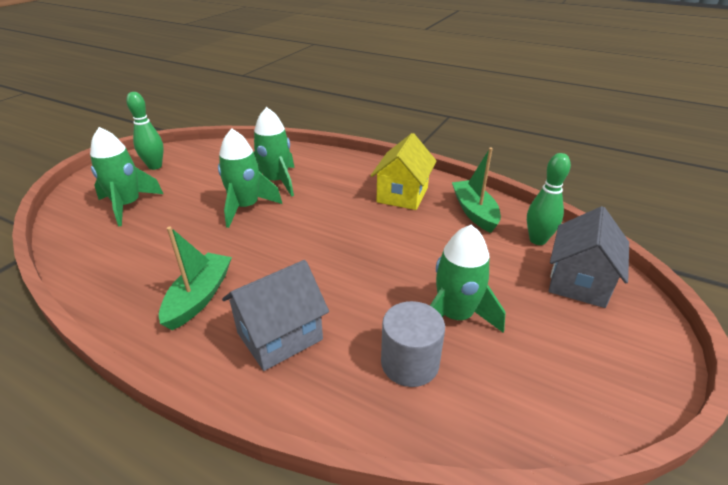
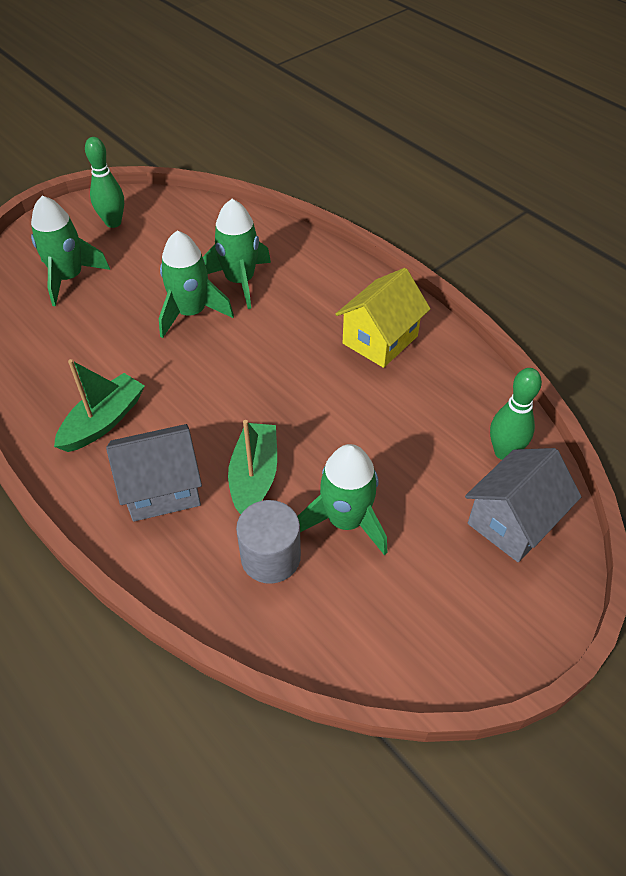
camera: 20 degrees right, 15 degrees up
green boat [452,147,501,233] -> green boat moved to [228,420,277,514]

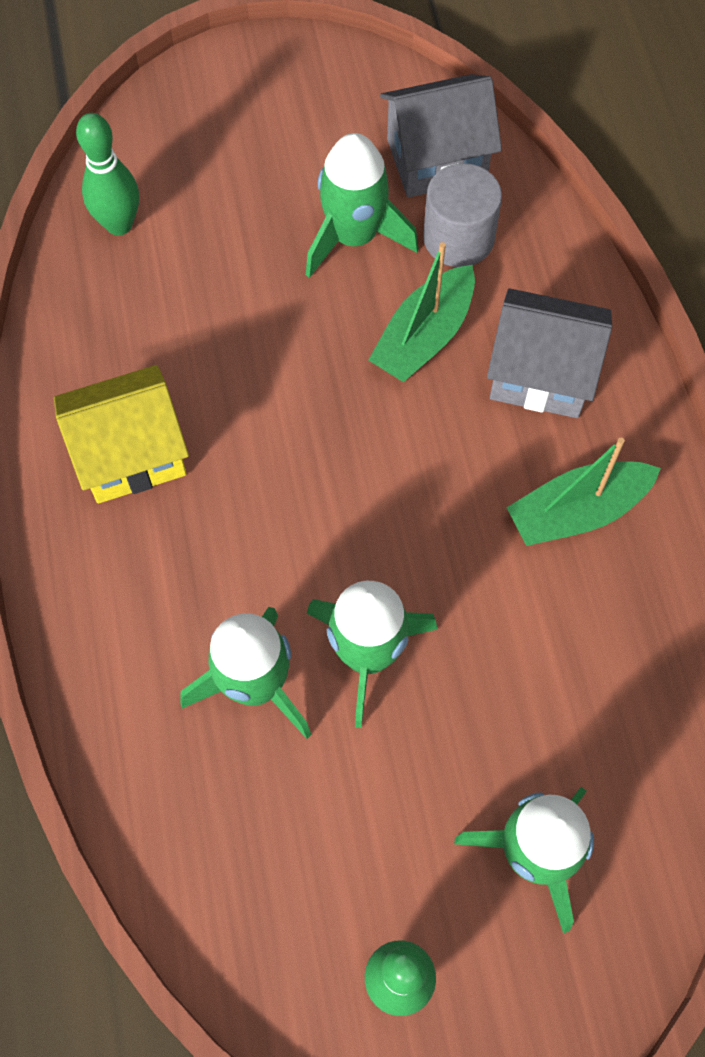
camera: 150 degrees left, 15 degrees up
grey house [465,448,581,562] -> grey house moved to [380,74,502,198]

